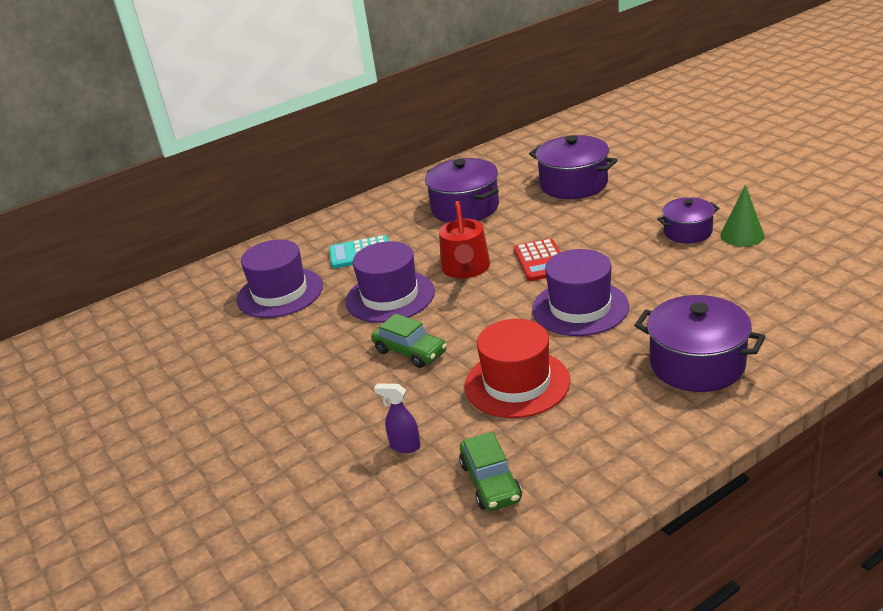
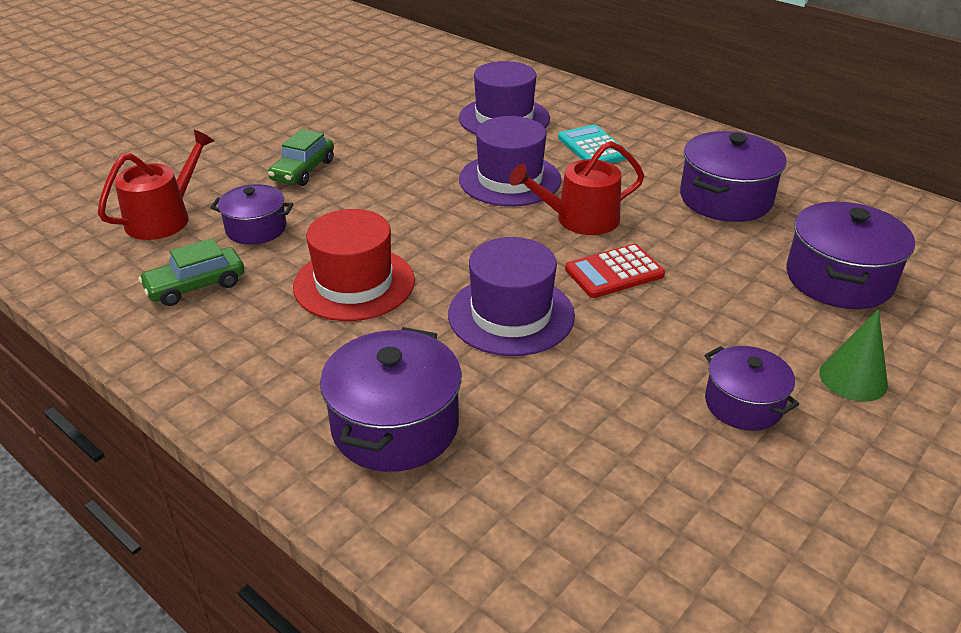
camera: 70 degrees right, 5 degrees up
green car [371,314,447,368] -> green car moved to [268,129,334,186]
purple spray bottle [374,383,421,453] -> purple pot [210,184,293,245]
green cone [720,185,764,247] -> green cone moved to [819,309,888,402]
none -> red watering can [98,130,214,240]

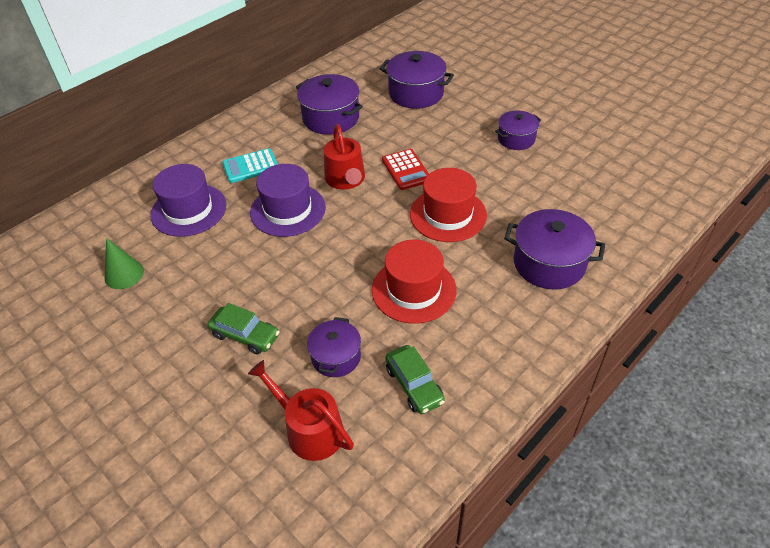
camera: 85 degrees left, 10 degrees up
purple hat [448,237,575,356] -> red hat [410,168,487,242]
green cone [819,309,888,402] -> green cone moved to [105,238,144,289]

